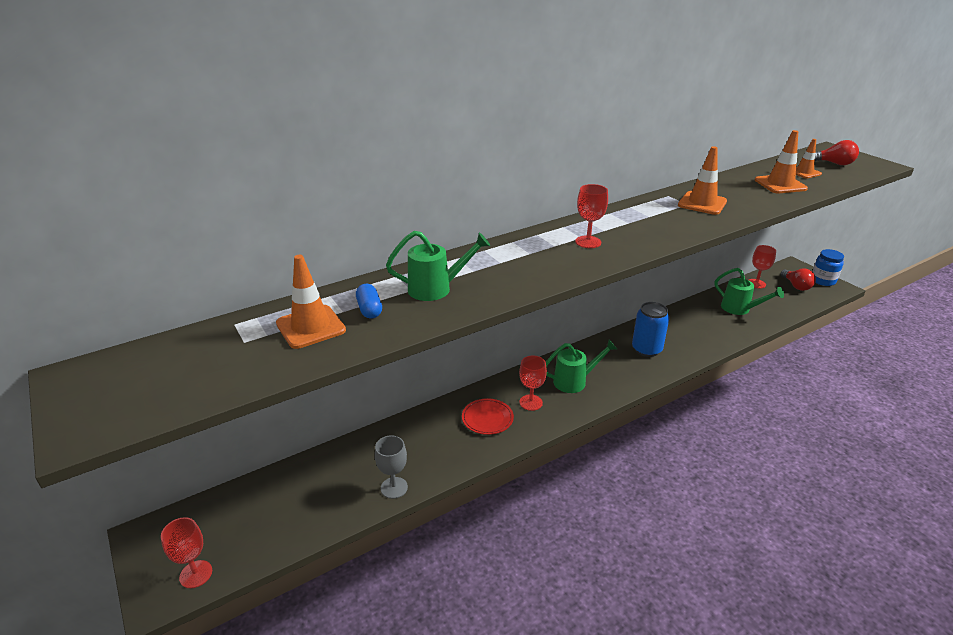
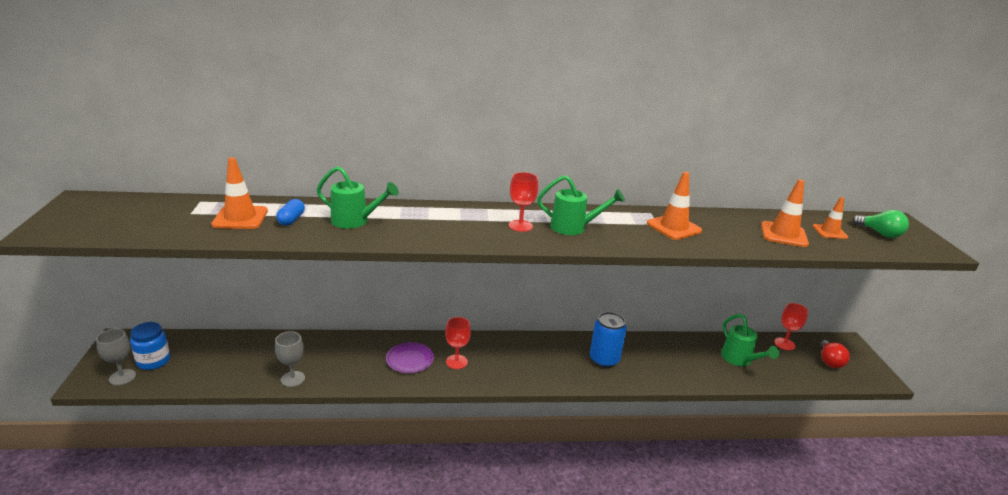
camera: 25 degrees right, 5 degrees down
red goblet [161,517,212,588] -> grey goblet [96,328,136,386]
red plate [462,398,514,435] -> purple plate [386,342,434,373]
green watering can [546,340,617,393] -> green watering can moved to [537,175,625,235]
blue jar [812,249,844,286] -> blue jar moved to [130,322,170,370]
red light bulb [815,140,859,165] -> green light bulb [852,210,909,238]

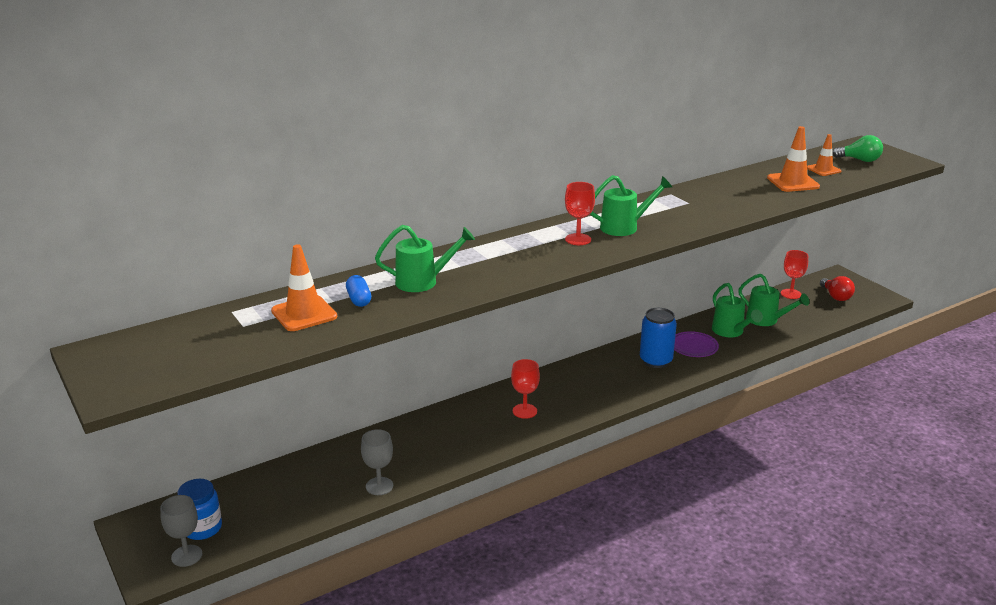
camera: 25 degrees left, 0 degrees up
purple plate [386,342,434,373] -> purple plate moved to [674,331,719,357]
orange traffic cone [647,172,702,240] -> none
none -> green watering can [712,283,763,337]

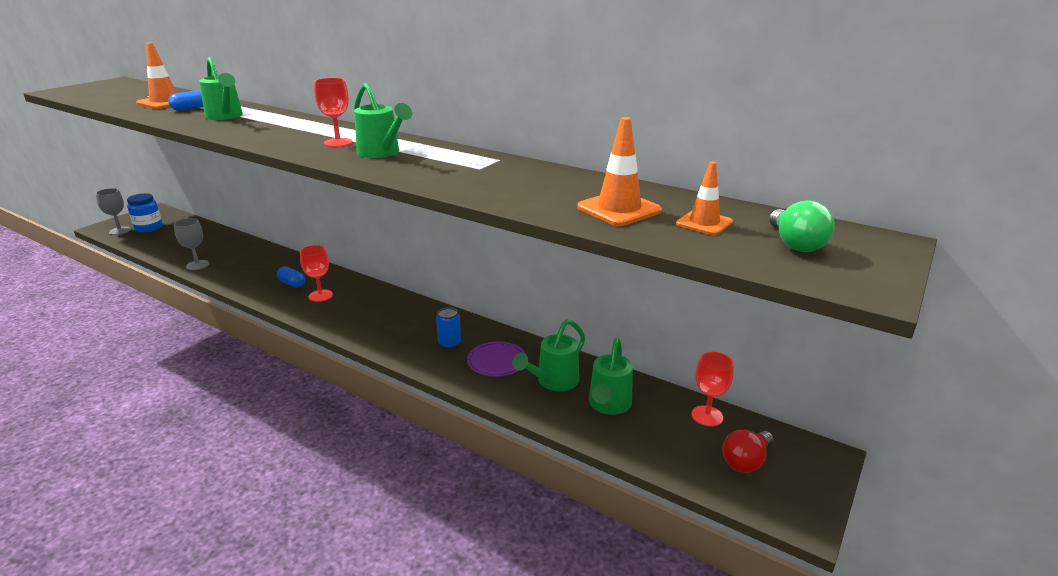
camera: 65 degrees right, 0 degrees up
blue can [640,308,677,368] -> blue can [436,307,461,349], size x0.59
none -> blue capsule [277,266,305,288]

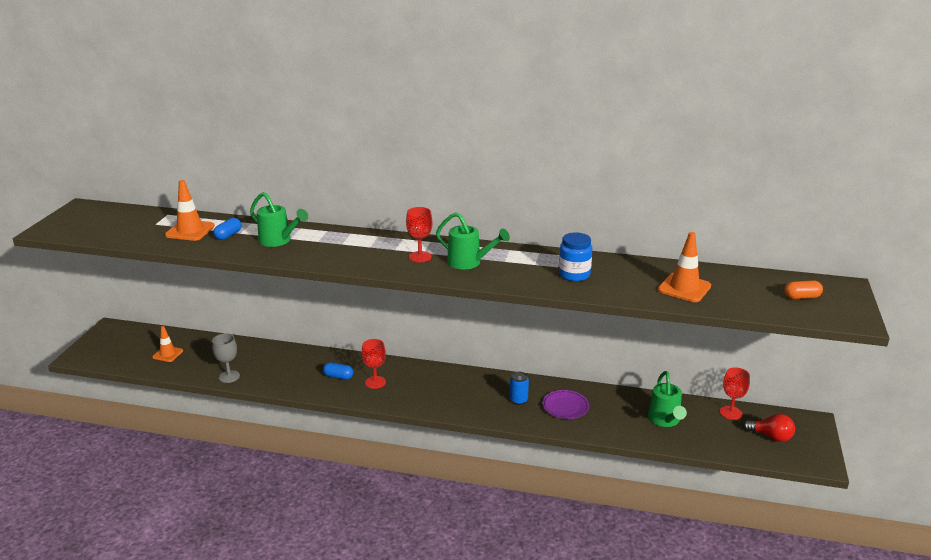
camera: 20 degrees left, 0 degrees up
grey goblet [95,188,131,235] -> none
blue jar [127,193,162,232] -> blue jar moved to [559,232,592,281]
green watering can [512,319,585,391] -> none
orange traffic cone [676,161,733,235] -> orange traffic cone moved to [152,326,183,362]
red light bulb [722,430,774,473] -> red light bulb turned 90 degrees counterclockwise [743,414,795,442]
green light bulb [769,200,835,252] -> orange capsule [784,280,823,299]

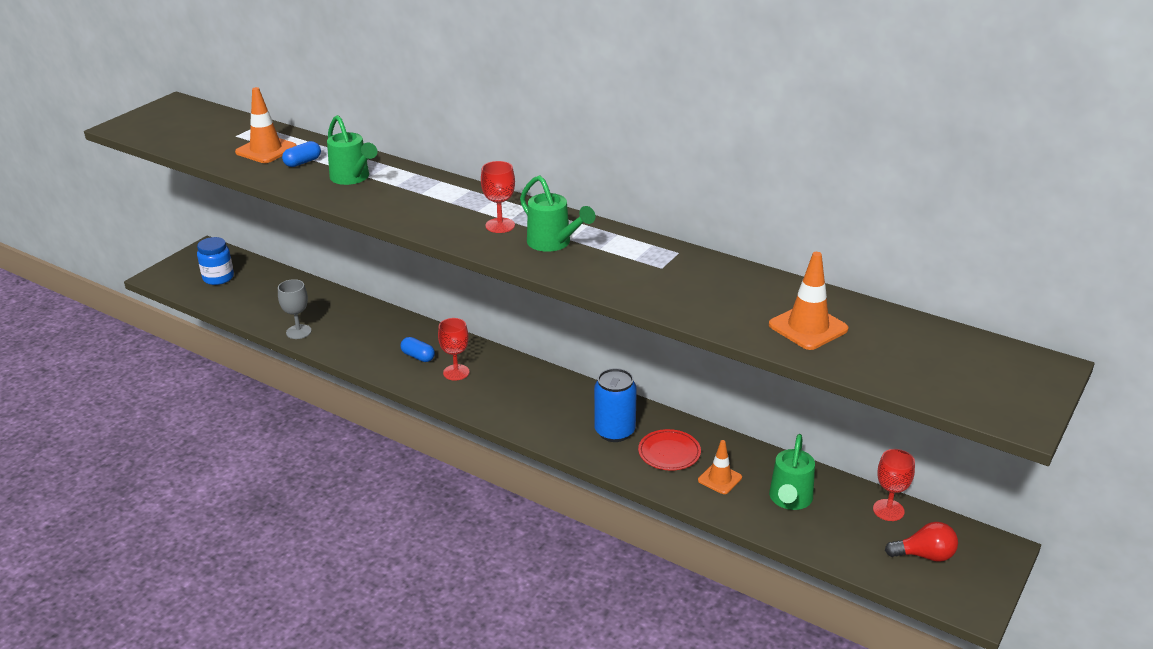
camera: 20 degrees right, 5 degrees up
orange traffic cone [152,326,183,362] -> orange traffic cone moved to [698,440,742,494]
blue can [510,372,529,405] -> blue can [594,368,637,442], size x1.69
purple plate [542,390,589,419] -> red plate [638,429,701,471]
blue jar [559,232,592,281] -> blue jar moved to [197,237,234,285]
red light bulb [743,414,795,442] -> red light bulb turned 45 degrees counterclockwise [885,522,958,562]
orange capsule [784,280,823,299] -> none

